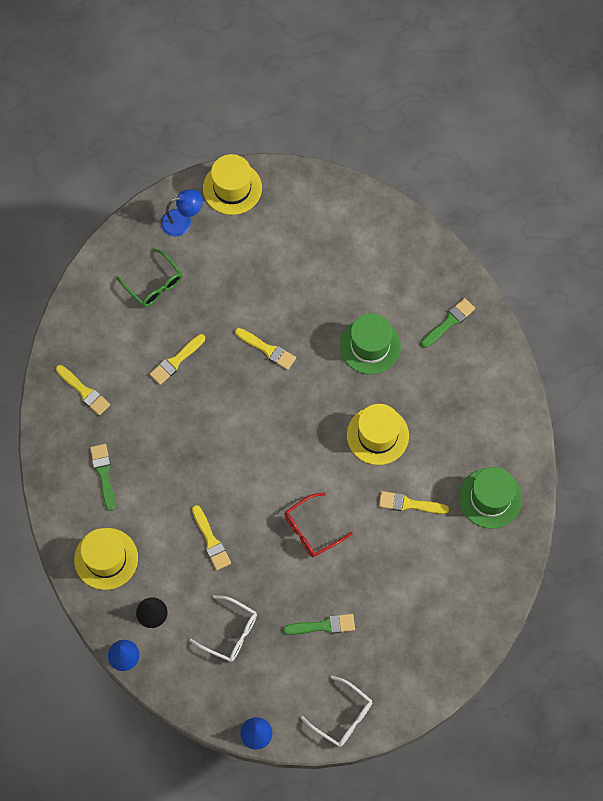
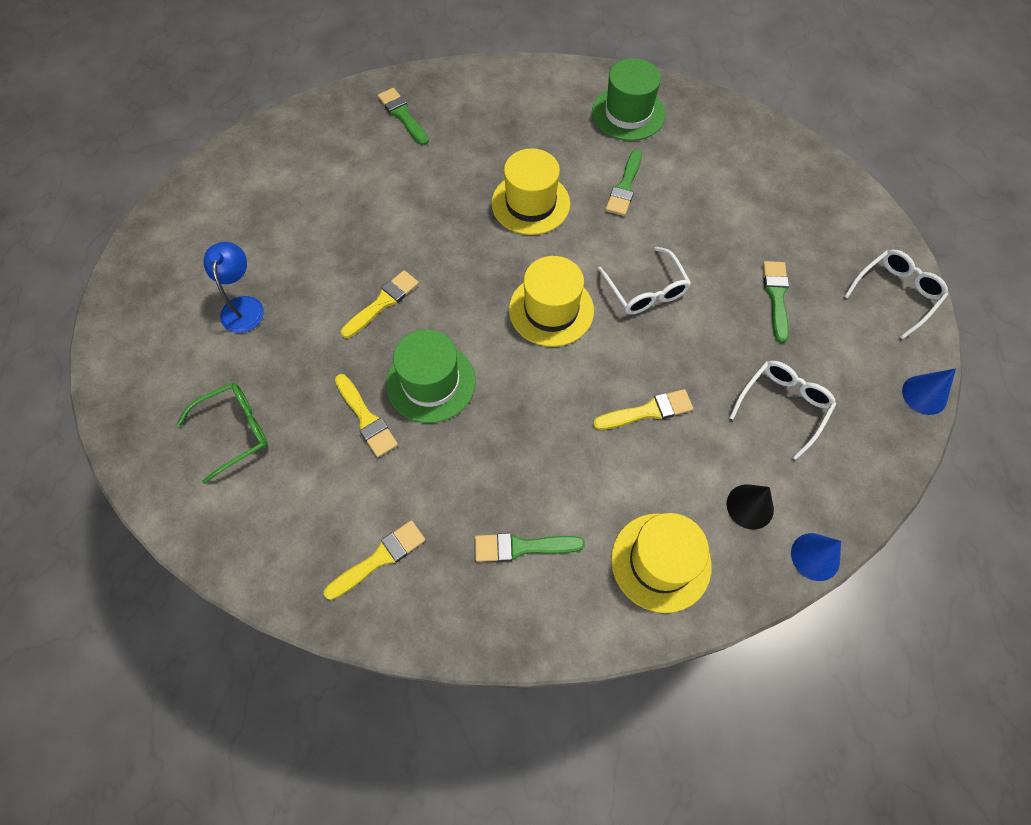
camera: 80 degrees left, 5 degrees down
blue lamp [161,189,203,236] -> blue lamp moved to [204,242,264,333]
yellow hat [203,154,262,215] -> yellow hat moved to [509,256,594,347]
red glasses [284,493,353,557] -> white glasses [598,247,691,314]
green hat [340,313,401,374] -> green hat moved to [386,329,476,423]
yellow brush [379,491,449,514] -> green brush [605,149,642,216]

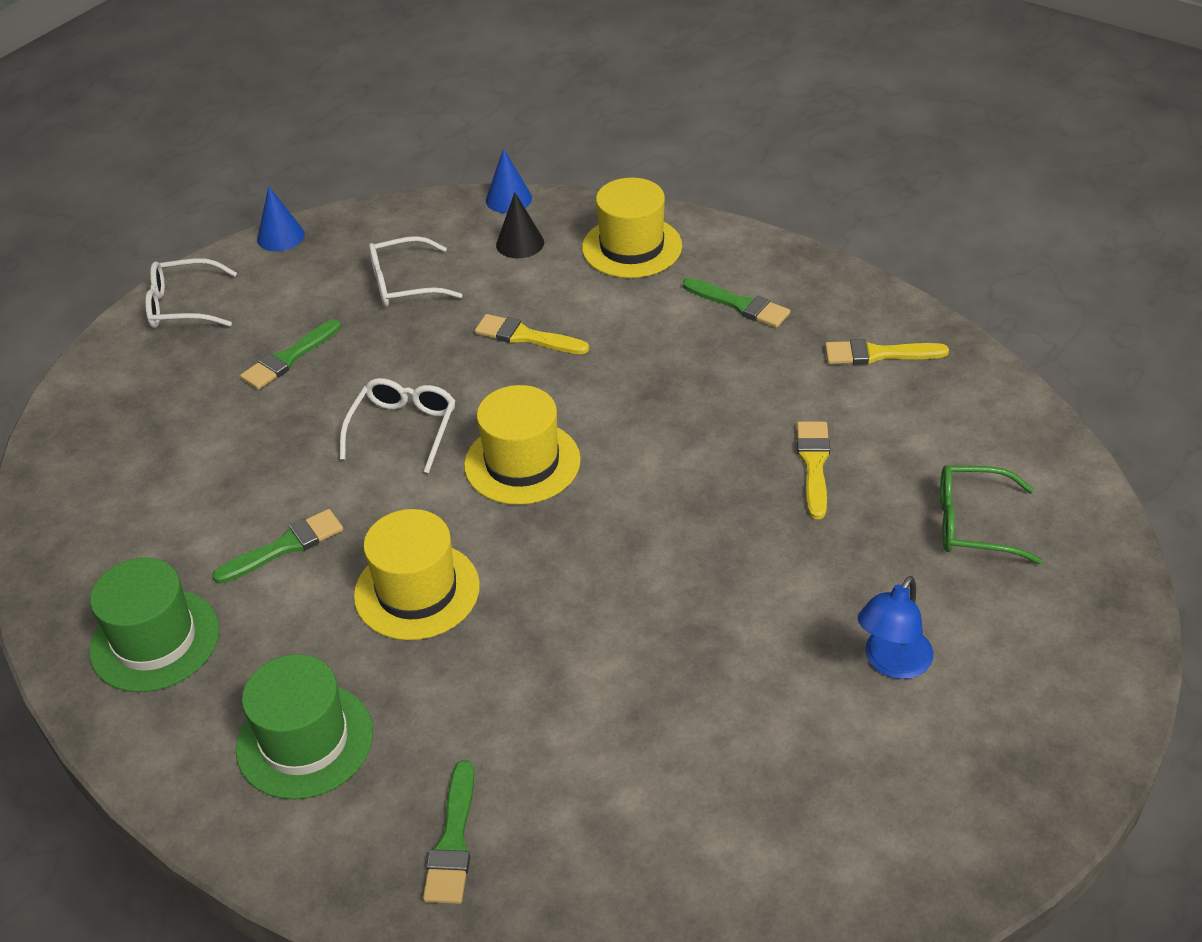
camera: 140 degrees left, 20 degrees down
yellow brush [341,270,419,338] -> none
green hat [386,329,476,423] -> green hat moved to [236,654,373,799]

